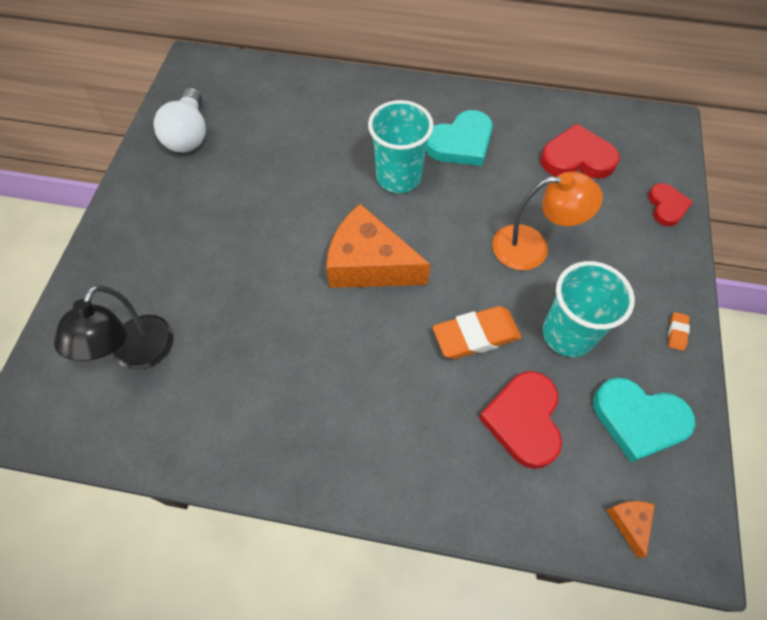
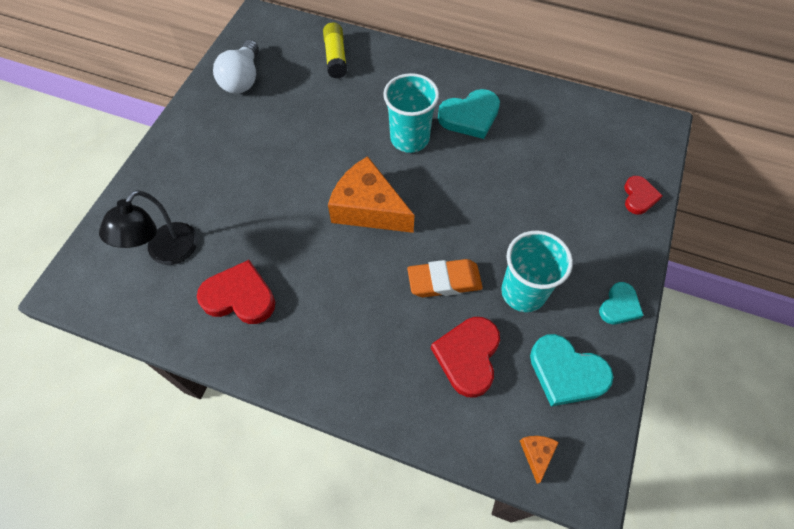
camera: 10 degrees right, 0 degrees up
orange lamp [492,172,603,270] -> none
red heart [540,123,620,179] -> red heart moved to [197,260,275,324]
orange eraser [668,312,690,351] -> turquoise heart [599,282,643,324]
none -> yellow glue stick [323,23,347,79]

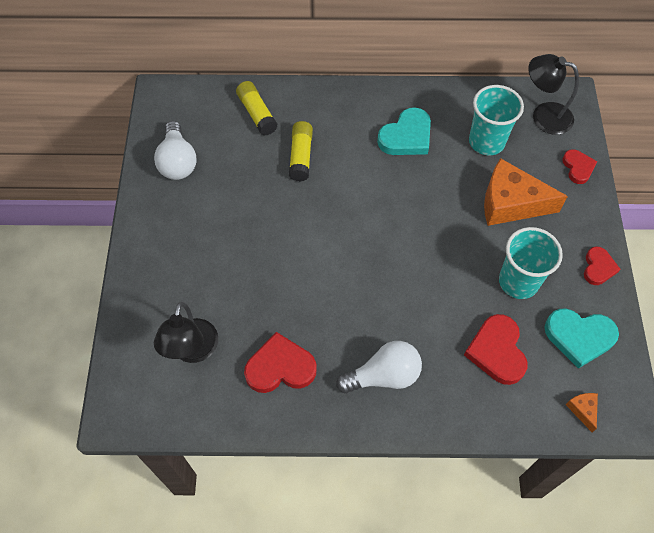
camera: 20 degrees left, 0 degrees up
orange cheese [328,156,414,233] -> orange cheese moved to [484,158,568,226]
turquoise cup [383,73,439,153] -> turquoise cup moved to [469,85,524,155]
orange eraser [407,259,483,297] -> none
turquoise heart [599,282,643,324] -> red heart [584,246,621,285]
none -> yellow glue stick [289,121,313,182]
none -> white light bulb [336,341,422,393]
none -> black lamp [528,54,579,135]

